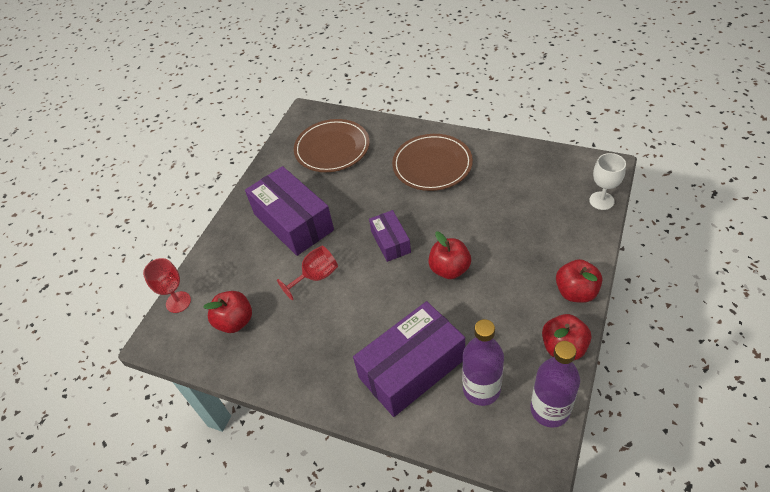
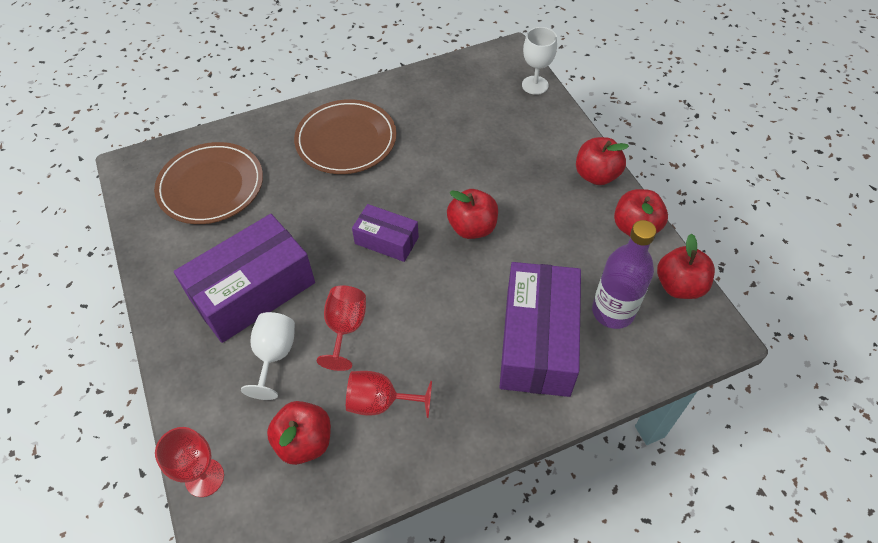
camera: 50 degrees left, 5 degrees up
purple box [245,166,334,256] -> purple box turned 45 degrees counterclockwise [174,214,315,343]
purple bottle [531,341,580,428] -> red apple [657,234,715,299]
none -> white goblet [241,312,295,400]
none -> red goblet [346,371,432,418]

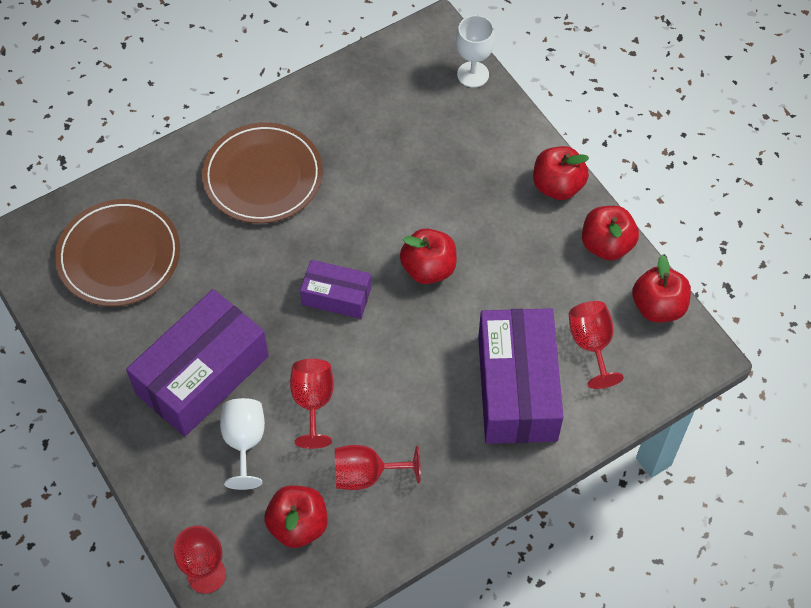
camera: 10 degrees left, 5 degrees up
purple bottle [592,220,656,329] -> red goblet [569,301,624,389]

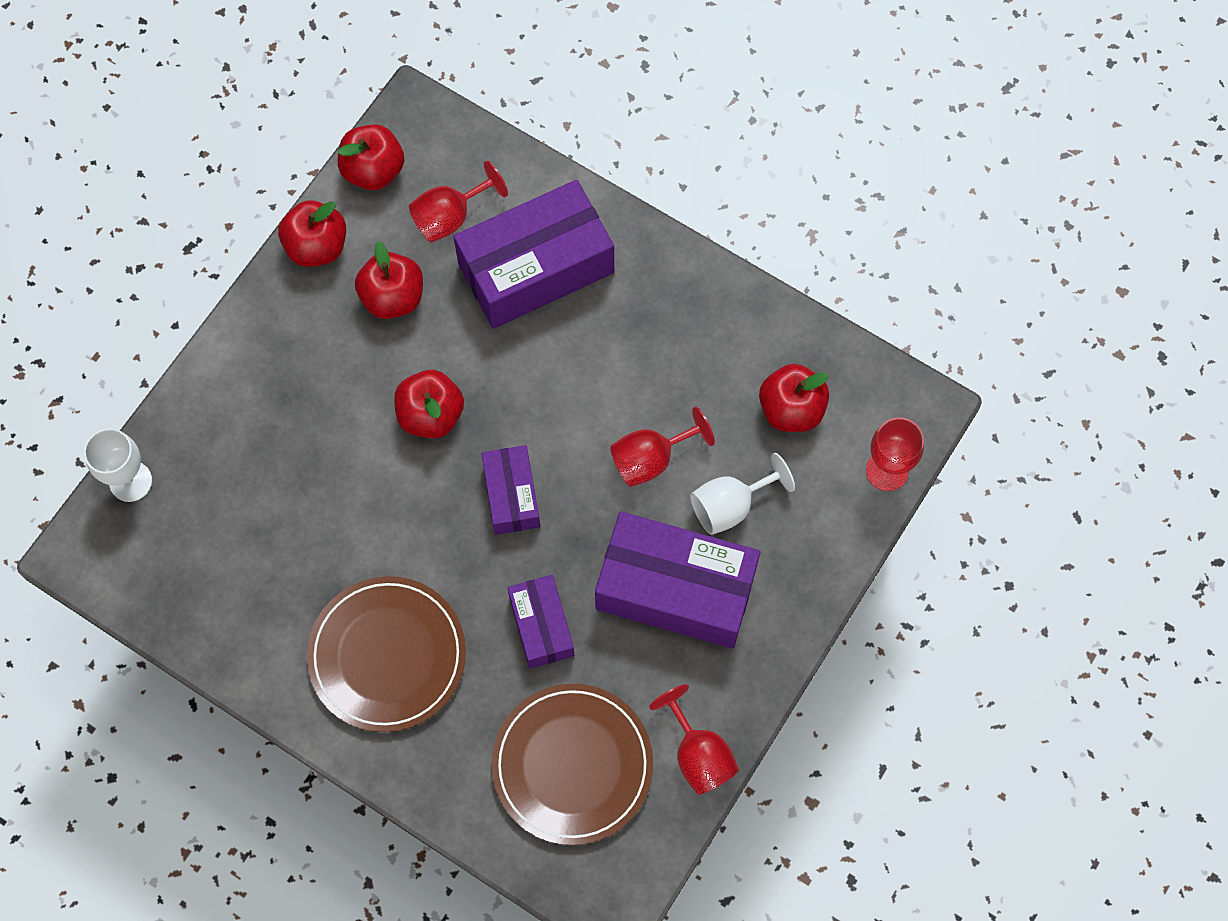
camera: 115 degrees left, 10 degrees up
red goblet [335,445,421,490] -> red goblet moved to [649,684,739,795]
red apple [533,146,589,200] -> red apple moved to [355,241,423,319]
none -> purple box [508,575,574,669]

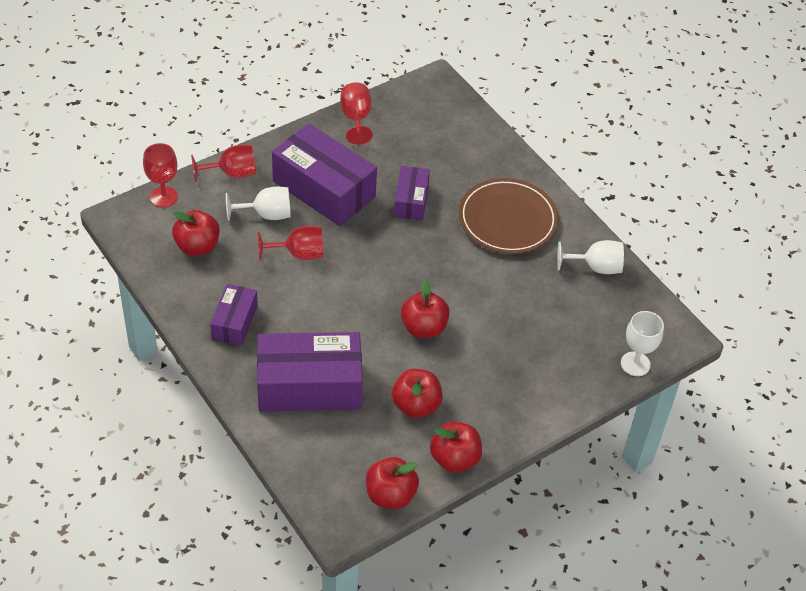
camera: 160 degrees left, 20 degrees down
red goblet [409,161,508,243] -> red goblet moved to [191,145,256,182]
purple box [481,445,540,535] -> purple box moved to [210,284,258,346]
brown plate [491,683,653,845] -> none
none -> white goblet [557,240,624,274]

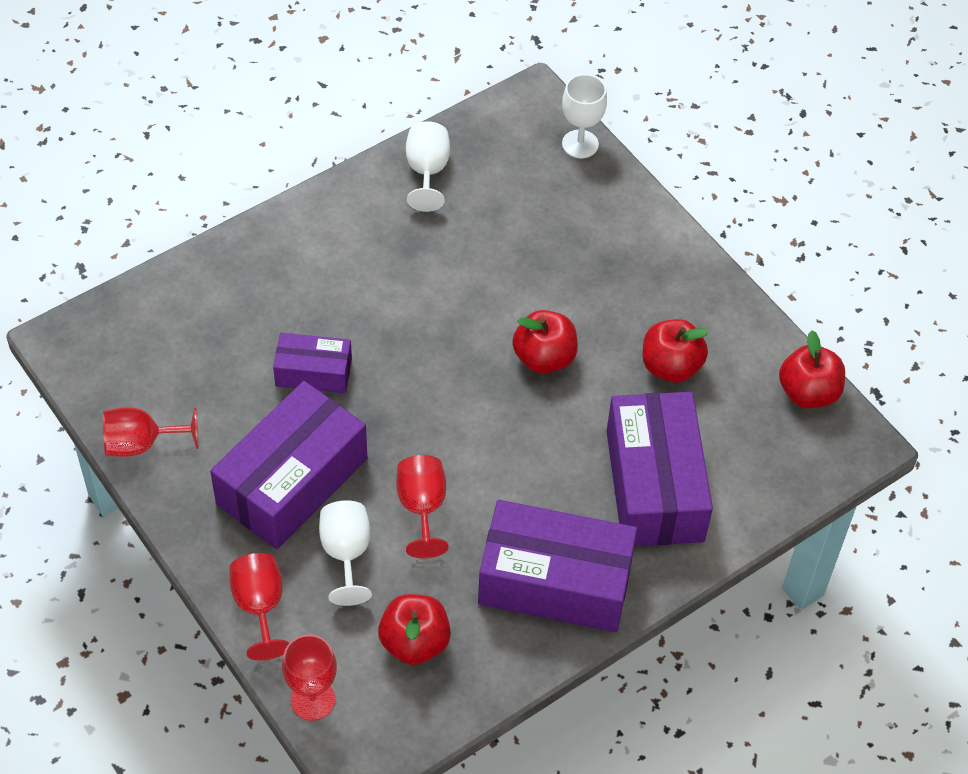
camera: 90 degrees left, 5 degrees up
purple box [210,284,258,346] -> purple box [478,500,637,632], size x1.86
red apple [430,421,482,473] -> none
brown plate [459,178,559,254] -> none

